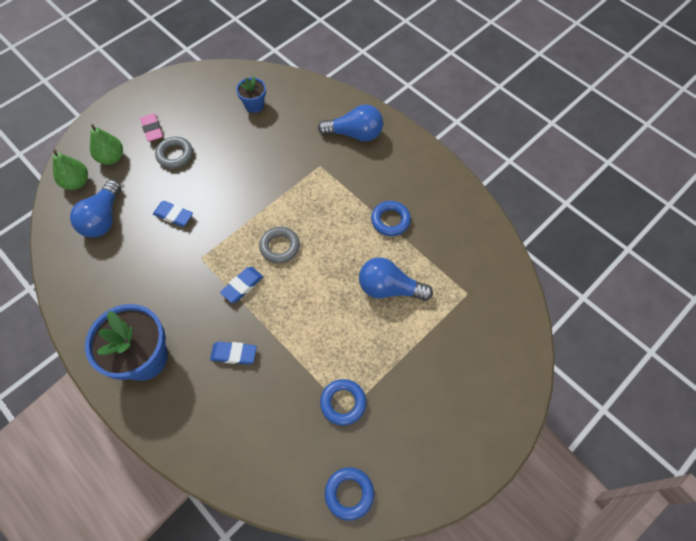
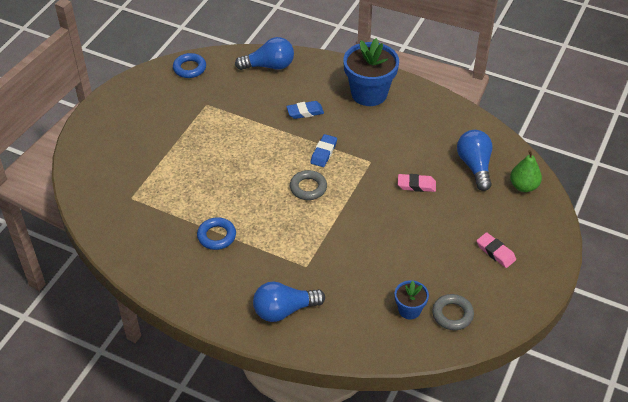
camera: 160 degrees right, 15 degrees down
green pear [90,124,123,165] -> none
blue eraser [153,201,193,227] -> pink eraser [398,174,436,192]
grey ring [155,137,193,169] -> grey ring moved to [432,294,474,330]
blue ring [320,379,366,426] -> none
blue light bulb [359,257,433,301] -> blue light bulb moved to [235,37,294,70]

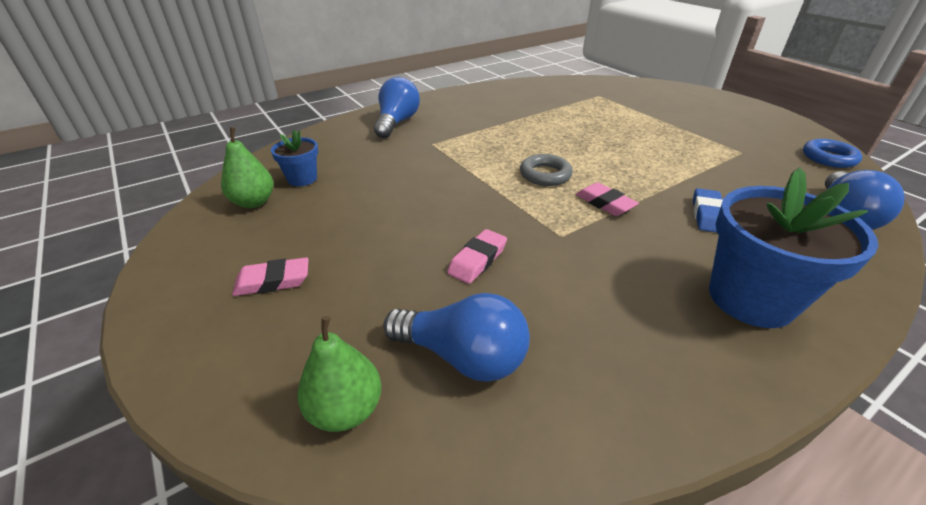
camera: 120 degrees right, 10 degrees down
blue ring [197,217,236,250] -> none
blue eraser [311,134,337,167] -> pink eraser [576,182,639,216]
grey ring [432,294,474,330] -> green pear [221,127,274,208]

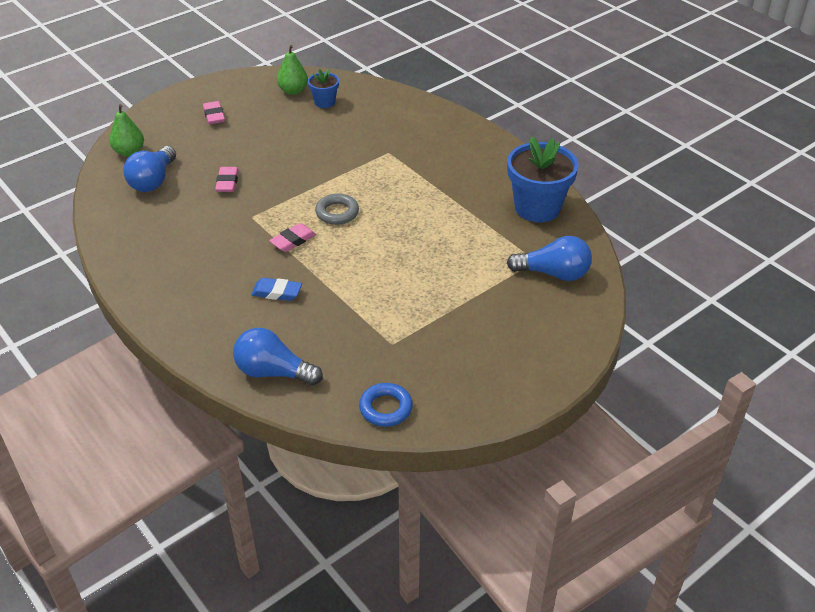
camera: 85 degrees right, 5 degrees up
blue light bulb [374,77,420,138] -> blue light bulb moved to [507,236,592,281]
pink eraser [447,229,507,284] -> pink eraser turned 60 degrees clockwise [215,167,239,192]
blue flower pot [709,167,878,328] -> blue flower pot moved to [507,136,579,222]

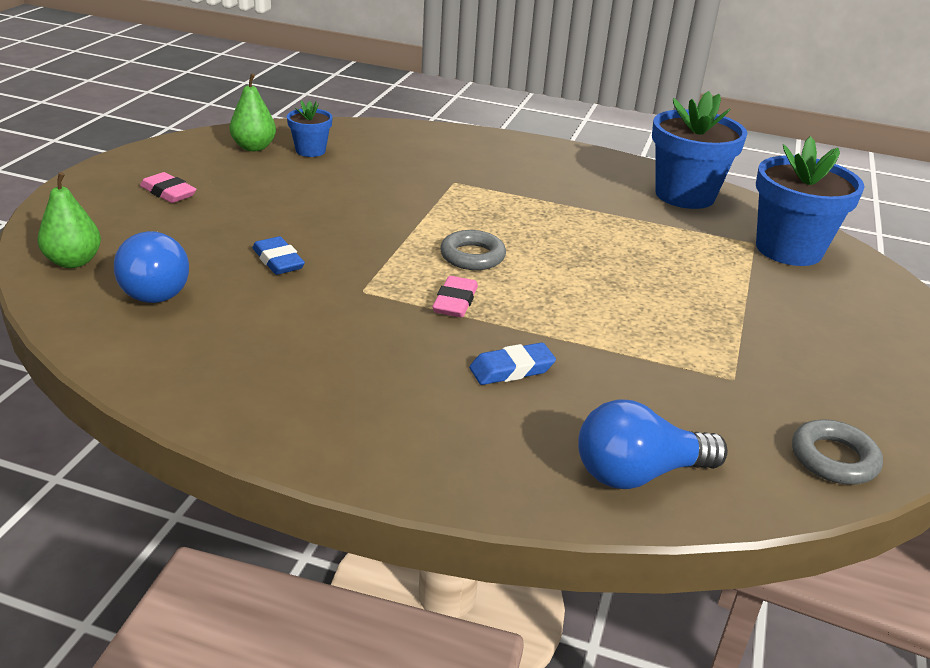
camera: 35 degrees left, 10 degrees down
pink eraser [215,167,239,192] -> blue eraser [252,236,305,275]
blue ring [359,383,413,427] -> grey ring [792,419,883,484]
blue light bulb [507,236,592,281] -> blue flower pot [756,136,865,266]

